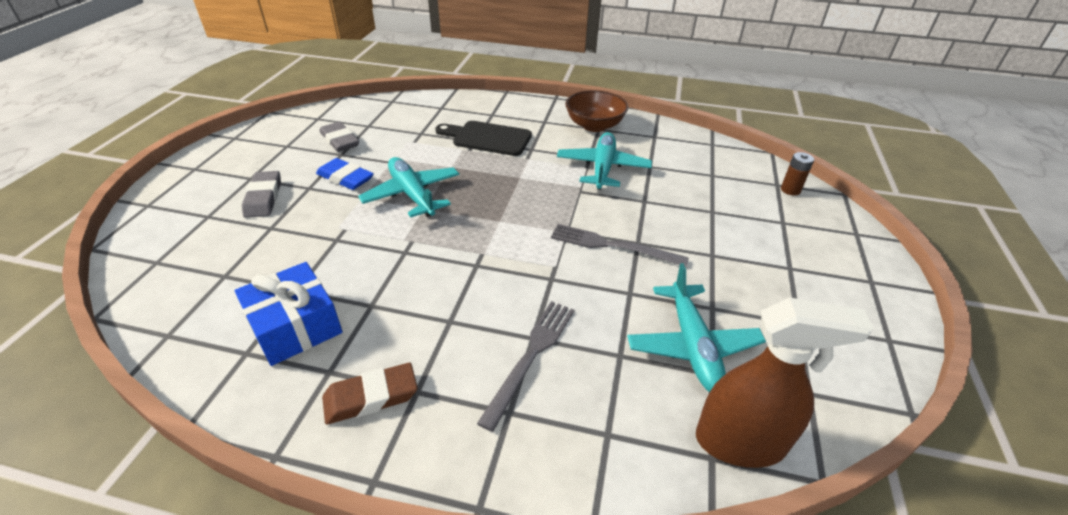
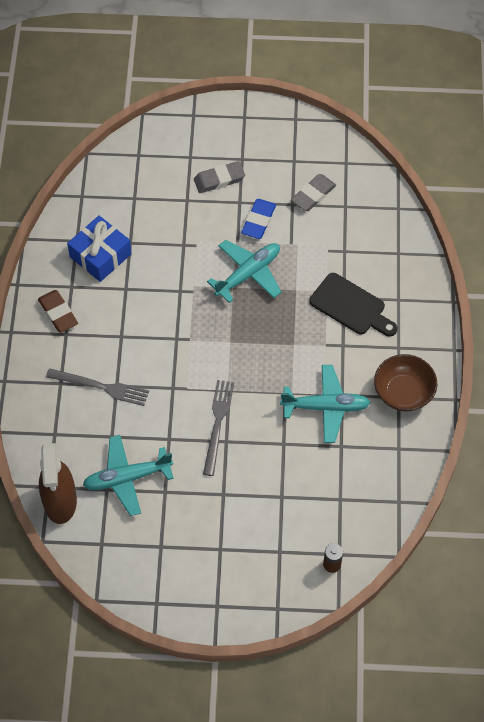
camera: 80 degrees right, 20 degrees up
black cutting board [435,121,532,156] -> black cutting board turned 120 degrees clockwise [309,273,398,337]

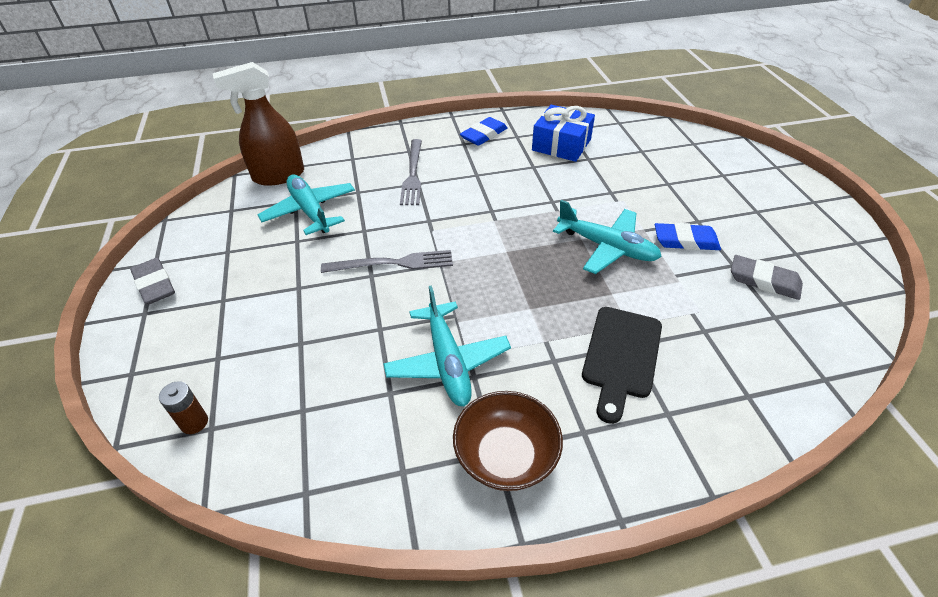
camera: 75 degrees right, 15 degrees down
brown eraser [38,290,78,333] -> blue eraser [460,117,507,146]
grey eraser [194,161,245,193] -> grey eraser moved to [130,258,175,305]

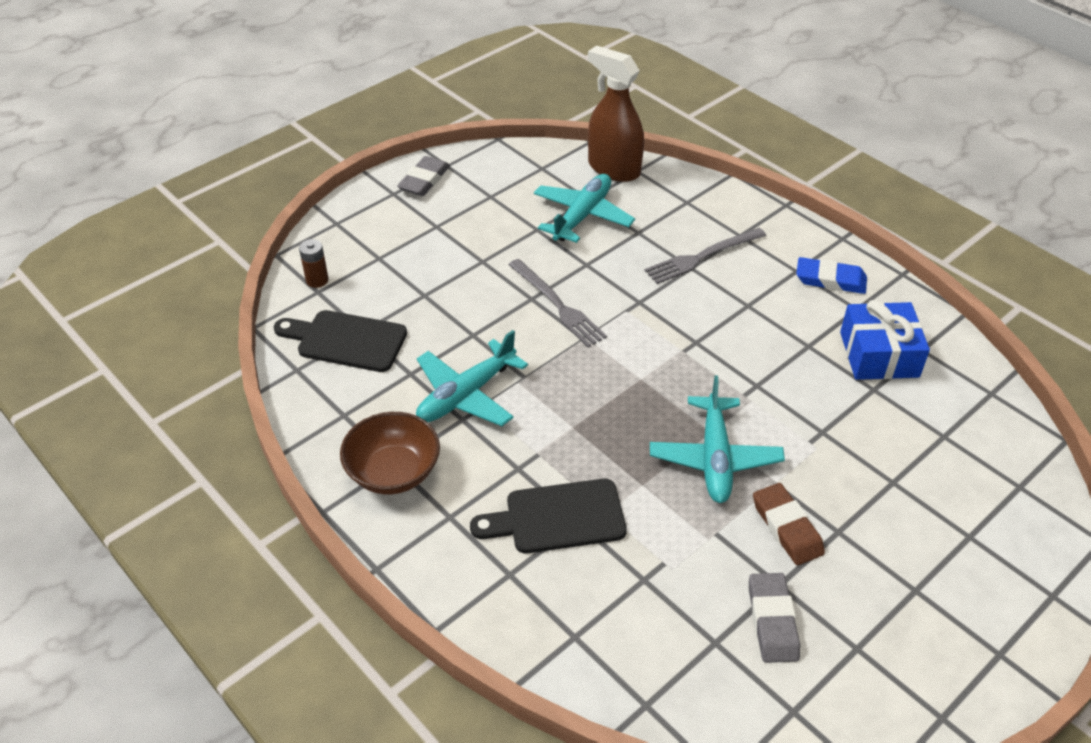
camera: 60 degrees right, 0 degrees up
blue eraser [655,223,721,250] -> brown eraser [753,483,825,565]
none -> black cutting board [274,310,407,372]

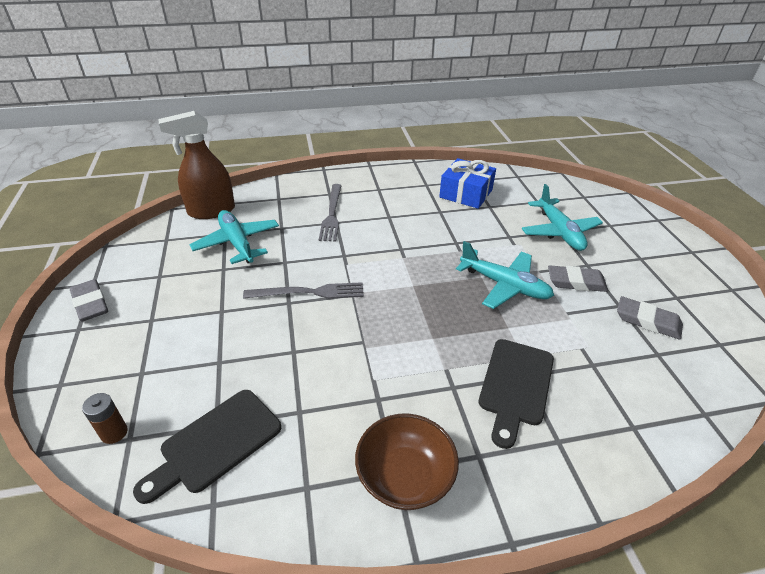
camera: 60 degrees left, 5 degrees down
turquoise plane [416,330,528,426] -> turquoise plane moved to [521,184,603,251]
brown eraser [753,483,825,565] -> grey eraser [548,265,608,292]
blue eraser [796,257,867,294] -> none

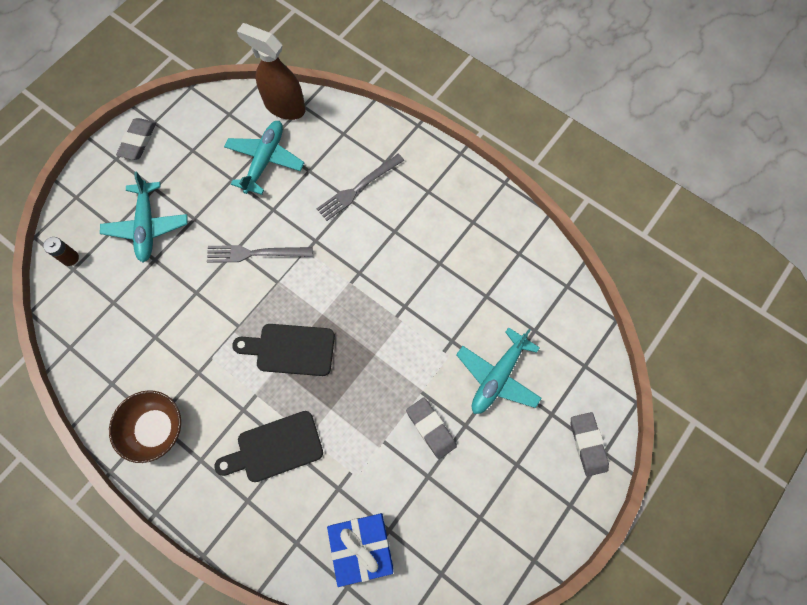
camera: 50 degrees right, 30 degrees up
black cutting board [133,390,281,504] -> black cutting board moved to [232,324,335,376]
grey fork [243,282,364,299] -> grey fork turned 135 degrees clockwise [207,245,313,263]
blue gift [439,158,496,209] -> blue gift moved to [327,513,394,587]
turquoise plane [456,241,554,309] -> turquoise plane moved to [100,171,188,262]
grey eraser [617,296,683,340] -> grey eraser moved to [571,412,609,476]

